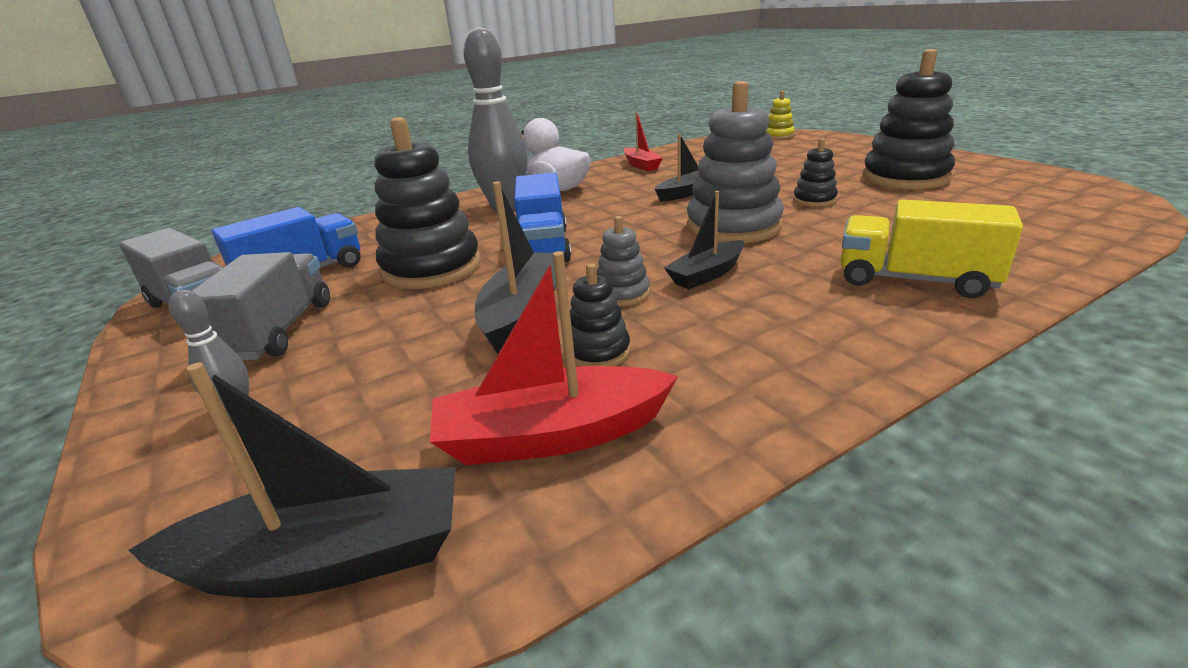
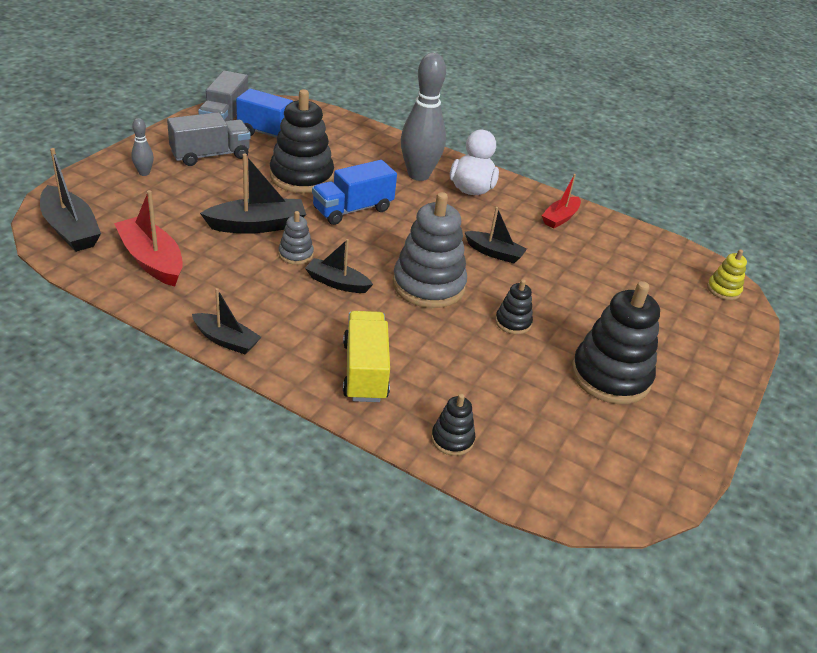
camera: 55 degrees right, 10 degrees up
black stacking toy [570,263,630,367] -> black stacking toy moved to [431,394,475,456]
none -> black boat [192,288,261,354]

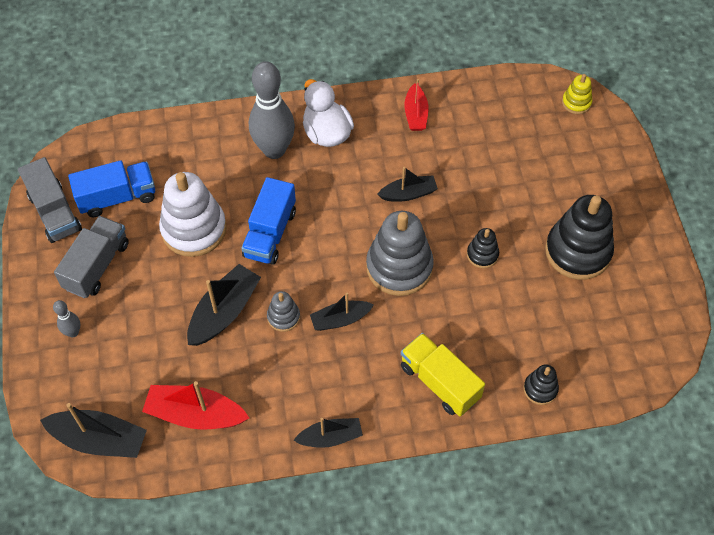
camera: 35 degrees left, 20 degrees up
black stacking toy [270,89,334,193] -> white stacking toy [159,172,227,257]

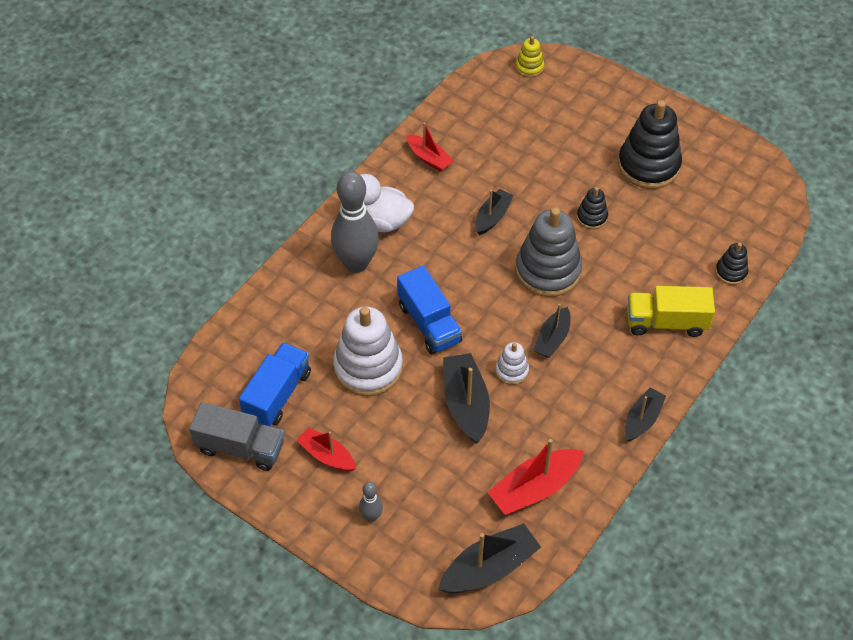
camera: 45 degrees left, 5 degrees down
grey truck [54,216,129,298] -> red boat [296,427,356,471]
grey stacking toy [267,291,300,332] -> white stacking toy [495,342,529,385]

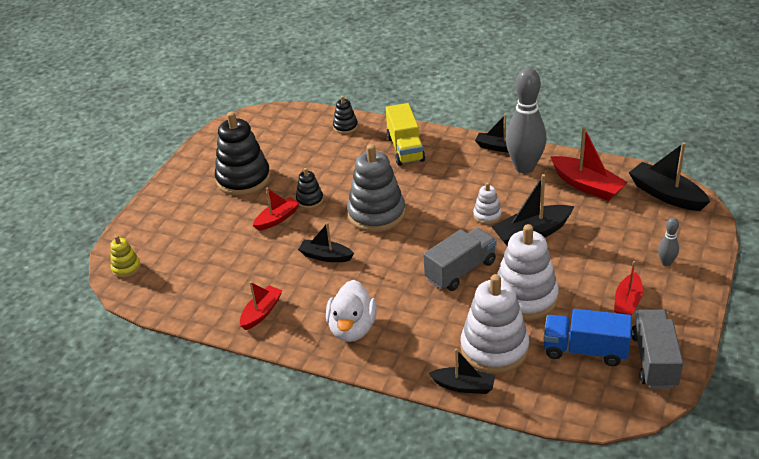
camera: 100 degrees left, 15 degrees down
grey bowling pin [331,171,379,273] -> grey bowling pin moved to [506,68,547,173]
blue truck [397,265,462,354] -> grey truck [423,228,496,291]
black boat [533,304,571,358] -> black boat moved to [429,349,495,394]
none -> red boat [253,187,300,231]
none -> white stacking toy [461,274,529,374]

